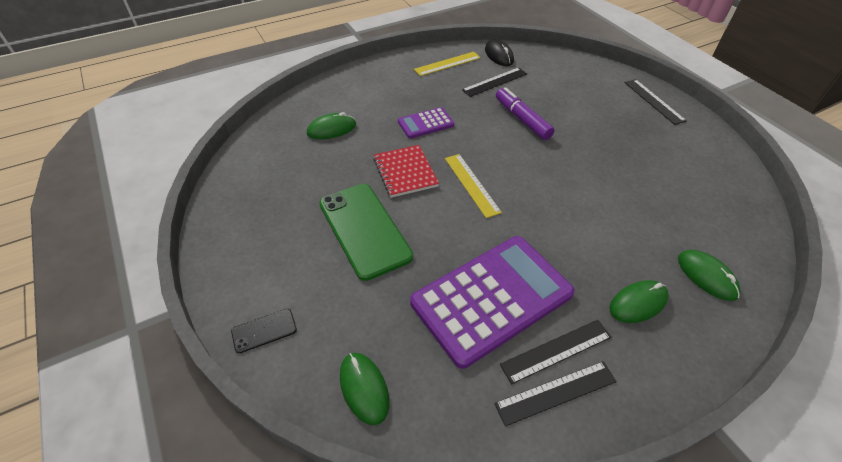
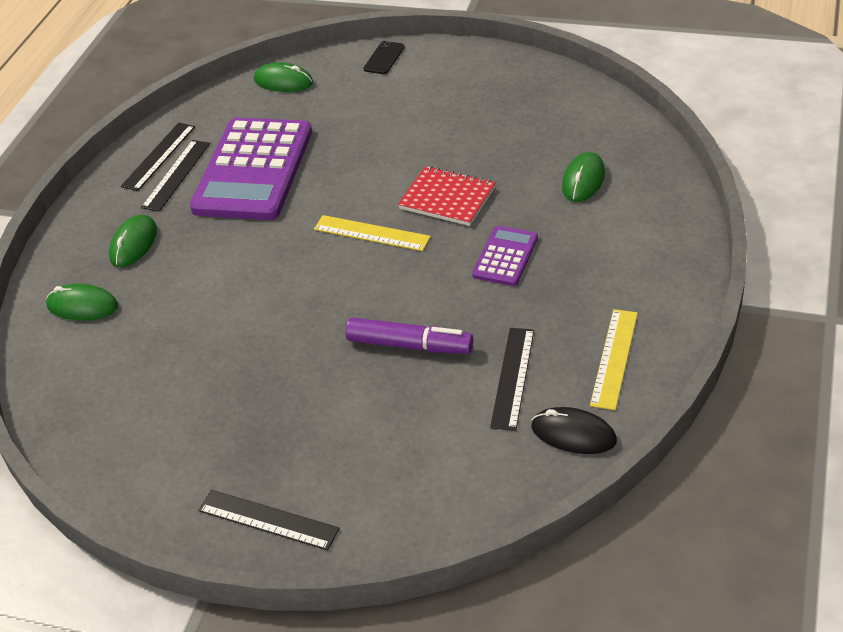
camera: 140 degrees right, 5 degrees down
green phone [319,184,413,281] -> none

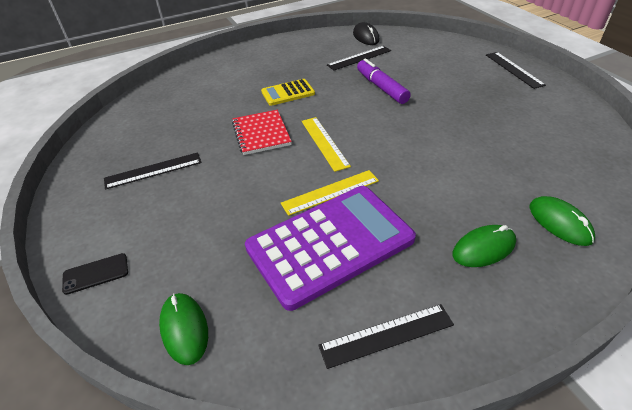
camera: 135 degrees left, 0 degrees up
black ruler [141,140,210,212] -> black ruler moved to [104,152,202,190]
purple calculator [472,226,538,286] -> yellow calculator [261,79,315,106]
green mouse [562,152,605,202] -> none
yellow ruler [590,309,638,410] -> yellow ruler moved to [281,170,379,216]

